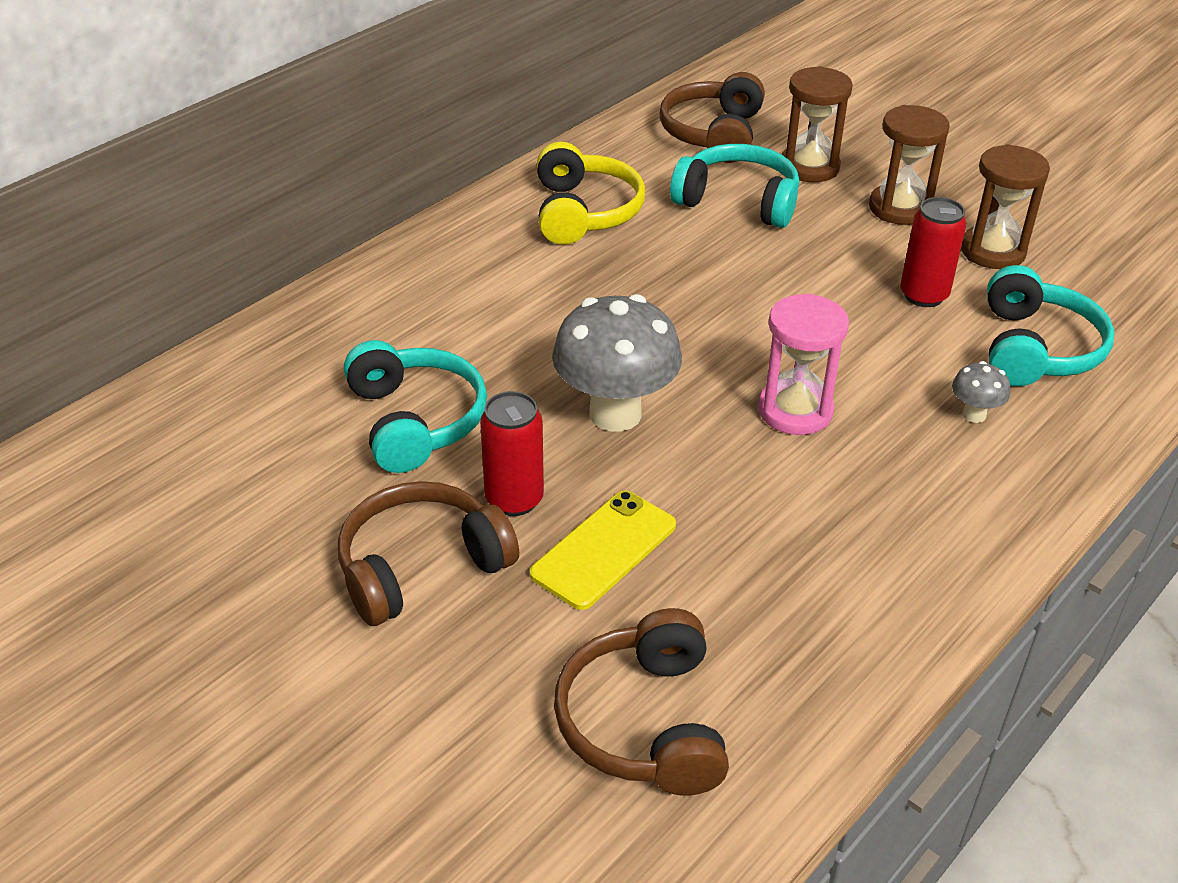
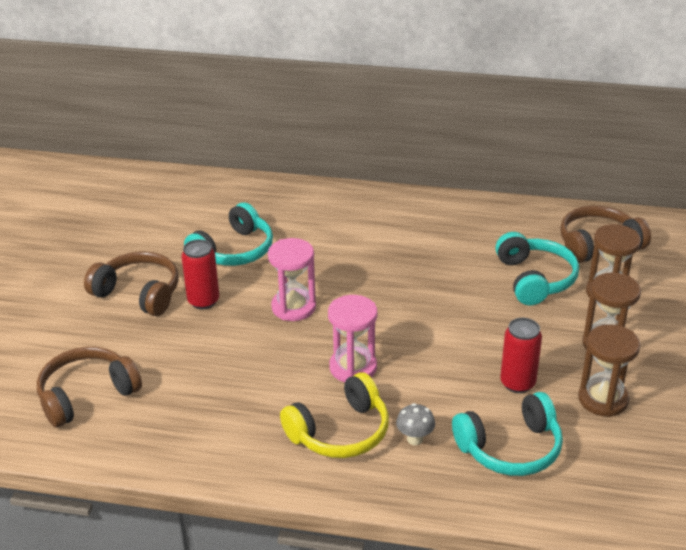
camera: 60 degrees right, 5 degrees down
yellow phone [530,491,676,610] -> none
yellow headphones [537,142,645,245] -> yellow headphones moved to [280,372,389,458]
grey mushroom [552,294,682,432] -> pink hourglass [268,238,316,321]

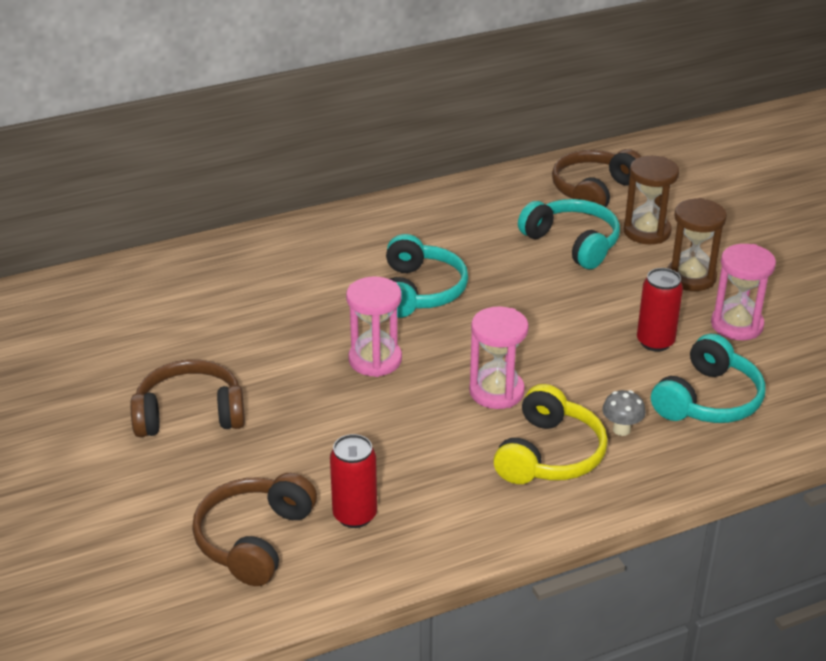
camera: 35 degrees left, 0 degrees up
red can [181,239,219,309] -> red can moved to [330,434,377,528]
turquoise headphones [184,203,273,266] -> turquoise headphones moved to [386,234,468,318]
brown hourglass [578,324,640,417] -> pink hourglass [711,244,776,340]

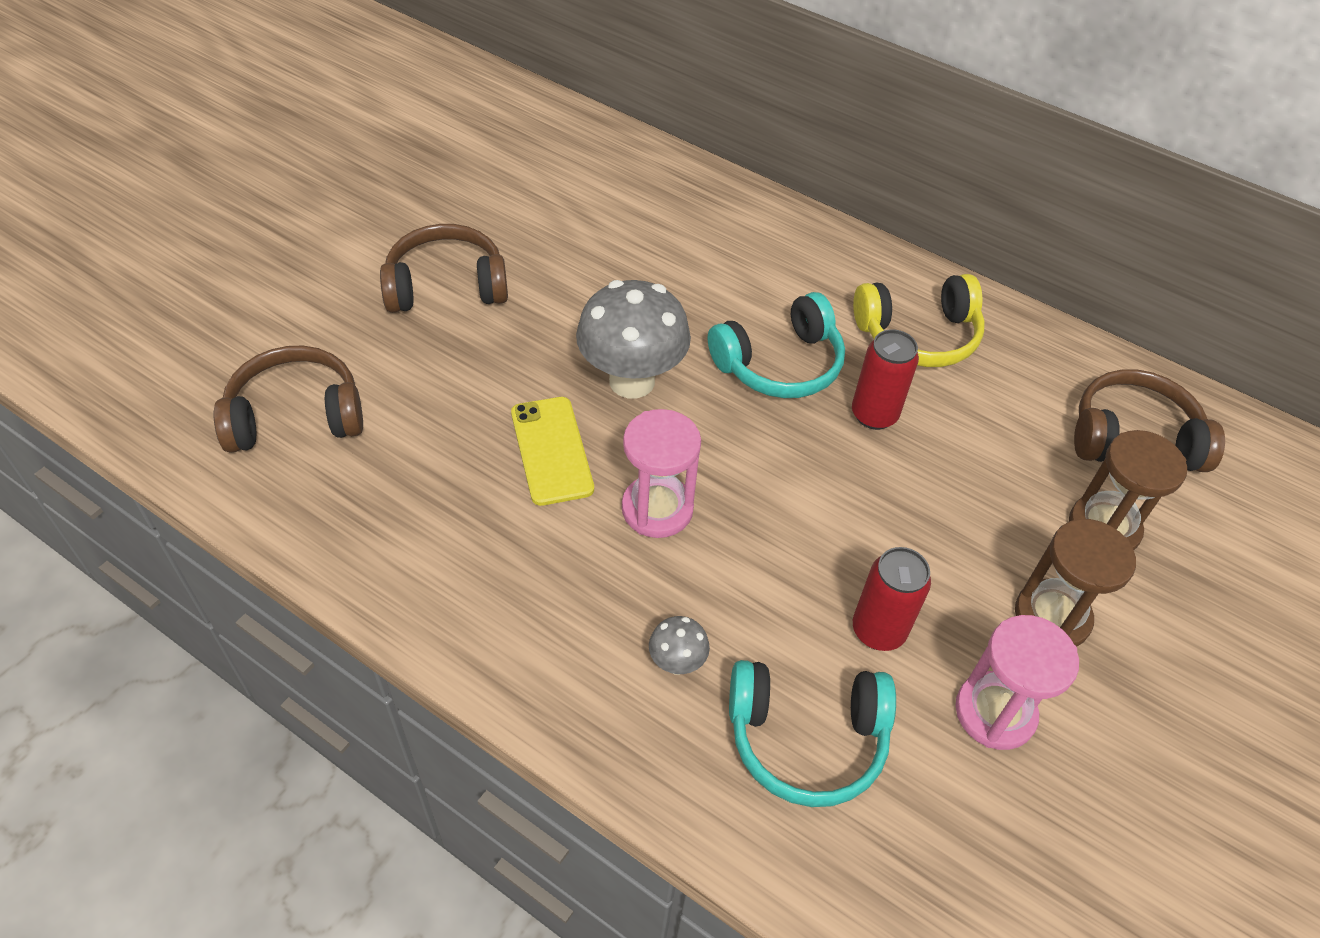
camera: 55 degrees right, 15 degrees up
brown headphones [131,359,245,437] -> brown headphones turned 60 degrees counterclockwise [380,224,508,313]
red can [330,434,377,528] -> red can moved to [852,329,919,430]
pink hourglass [346,277,402,377] -> grey mushroom [576,280,691,398]
yellow headphones [493,384,608,484] -> yellow headphones moved to [853,274,985,367]
turquoise headphones [518,199,620,269] -> none
none -> yellow phone [511,397,594,506]

